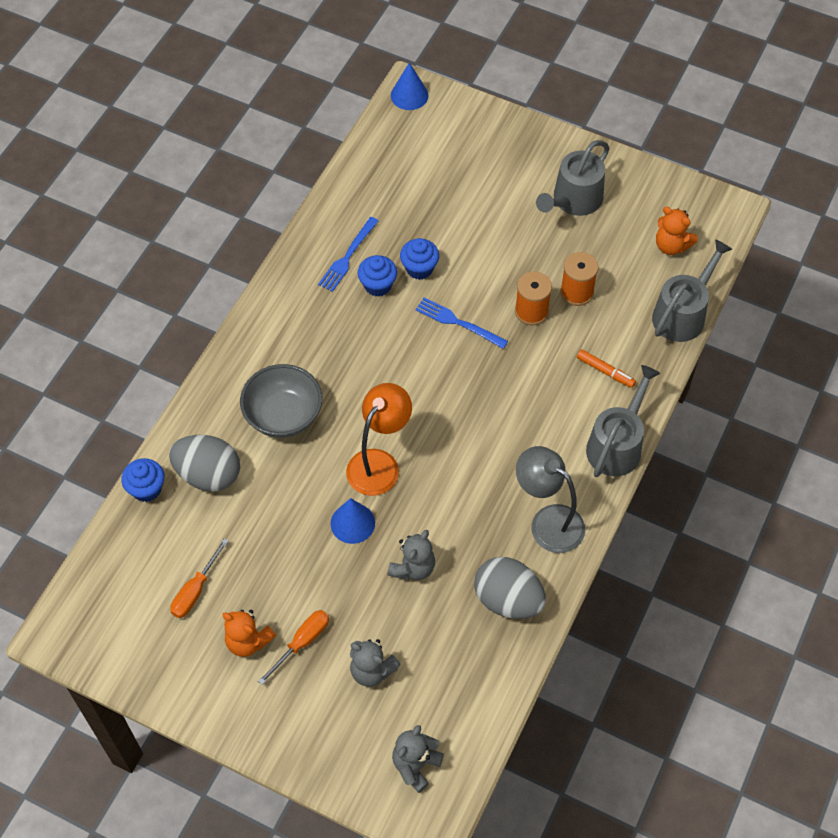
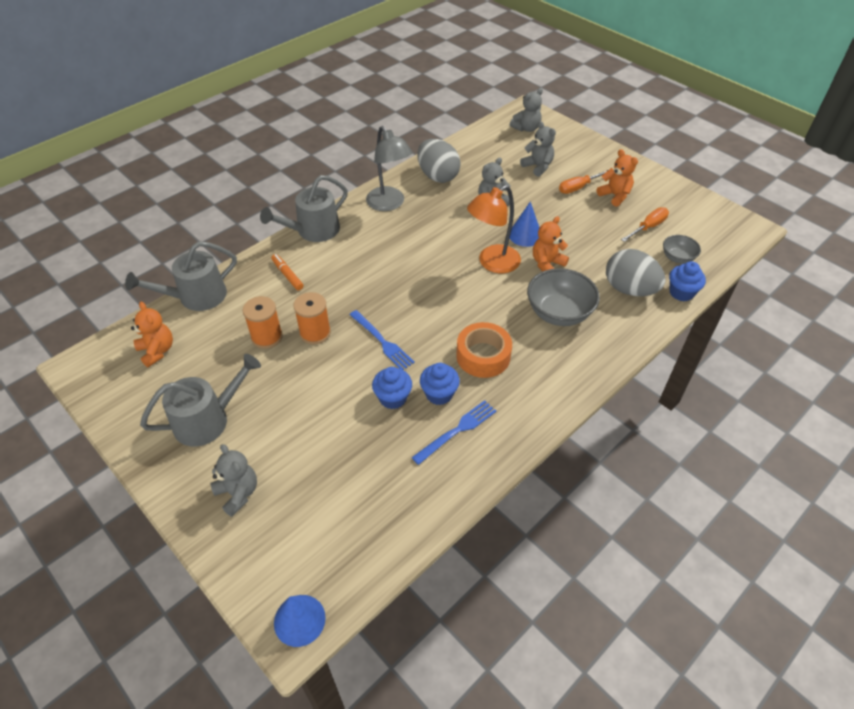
camera: 160 degrees left, 10 degrees down
none -> grey teddy bear [210,444,257,517]
none -> orange tape [456,322,512,378]
none -> orange teddy bear [533,216,569,272]
none -> grey bowl [663,235,701,264]

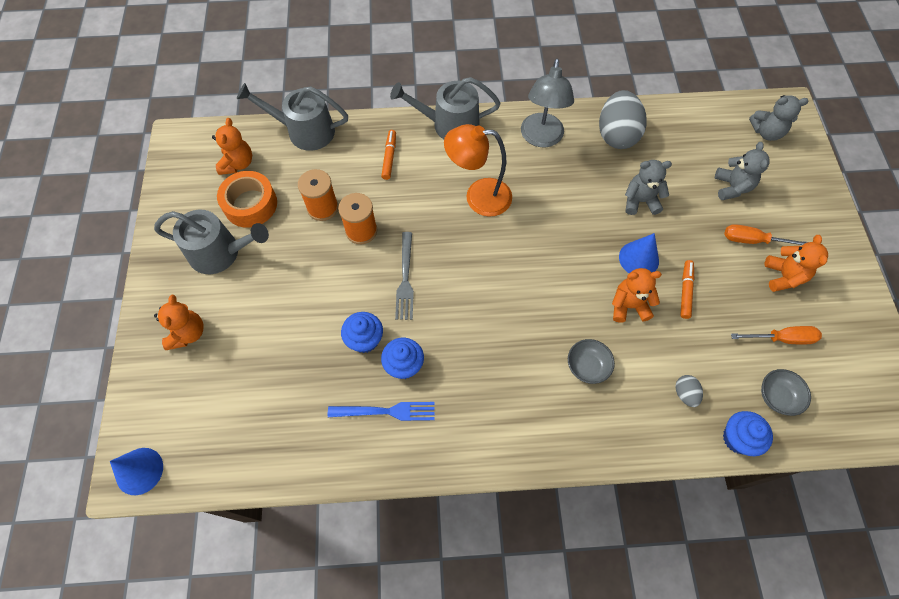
camera: 40 degrees right, 15 degrees up
grey teddy bear [210,444,257,517] -> orange teddy bear [154,295,204,350]
blue fork [349,310,415,370] -> grey fork [395,232,414,320]
orange tape [456,322,512,378] -> orange tape moved to [217,171,277,228]
orange lamp [467,185,521,273] -> orange lamp moved to [444,124,512,217]
grey bowl [527,268,600,326] -> grey bowl [568,339,615,384], size x0.56
grey egg [606,249,666,296] -> grey egg [676,375,703,407], size x0.45
none -> orange marker [680,260,694,319]

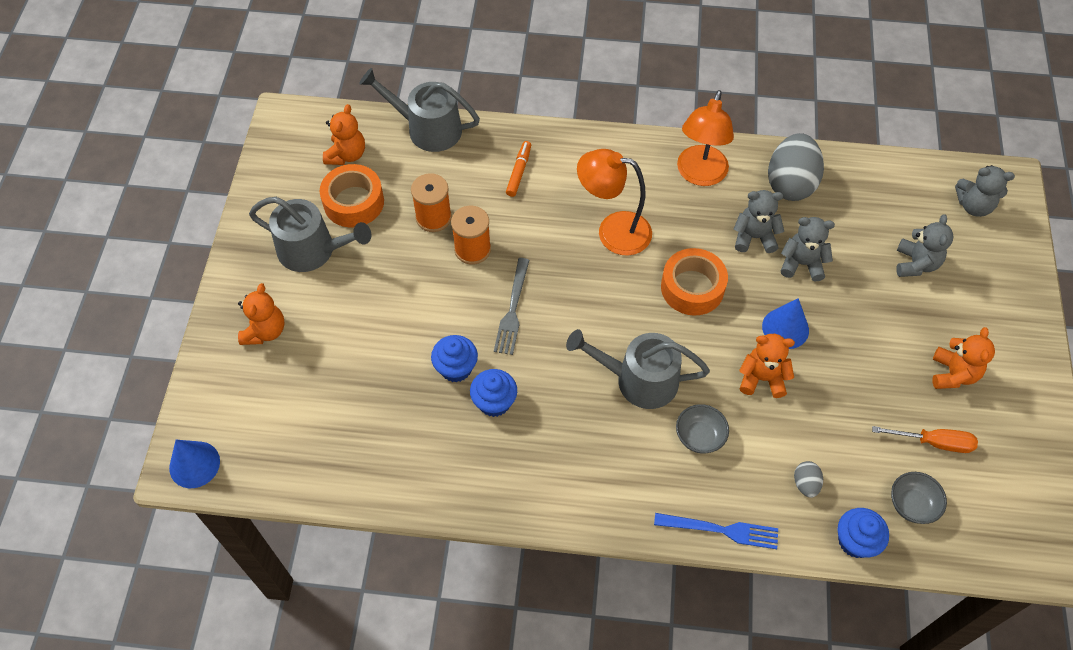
camera: 10 degrees right, 5 degrees down
blue fork [328,402,435,421] -> blue fork moved to [654,513,778,549]
grey watering can [390,77,501,139] -> grey watering can moved to [566,329,710,409]
grey lamp [521,58,574,147] -> orange lamp [677,90,734,186]
orange marker [680,260,694,319] -> none
orange screwdriver [724,224,807,245] -> none
none -> orange tape [661,248,728,315]
none -> grey teddy bear [734,190,784,253]

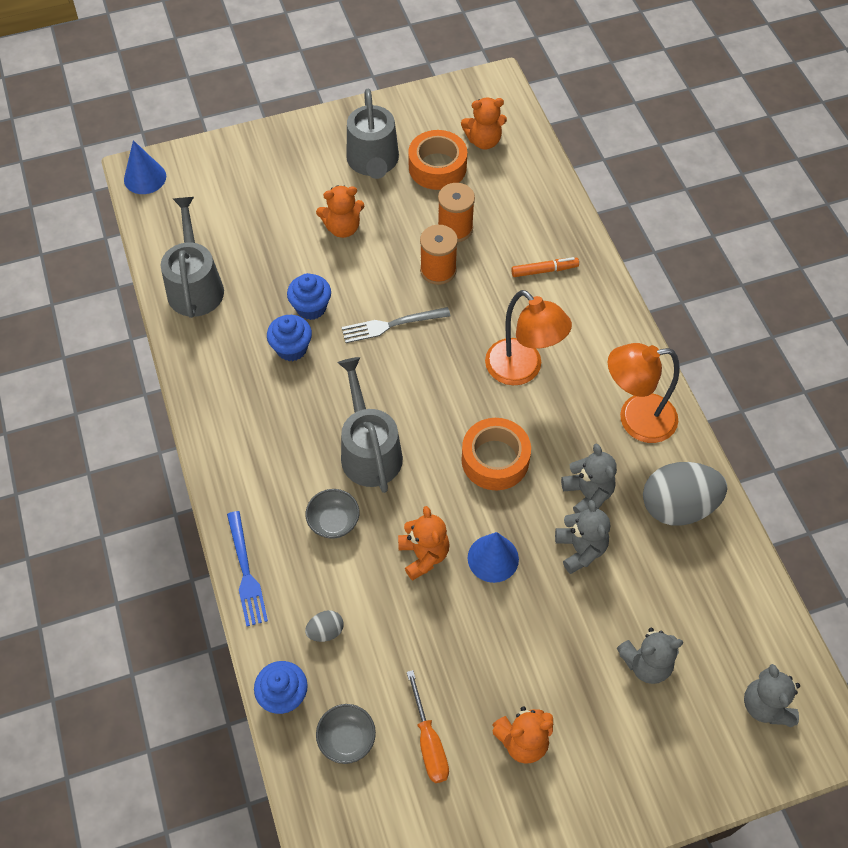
camera: 65 degrees right, 0 degrees up
orange teddy bear [238,283,285,345] -> orange teddy bear moved to [316,186,364,238]
grey watering can [359,68,480,152] -> grey watering can moved to [161,197,224,318]
orange lamp [577,149,652,256] -> orange lamp turned 150 degrees clockwise [485,290,572,385]

